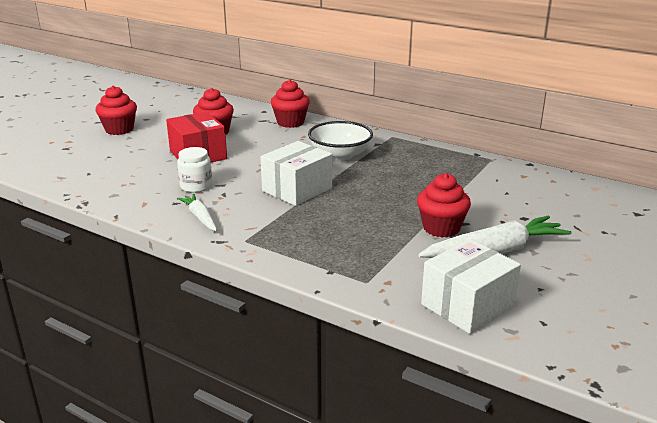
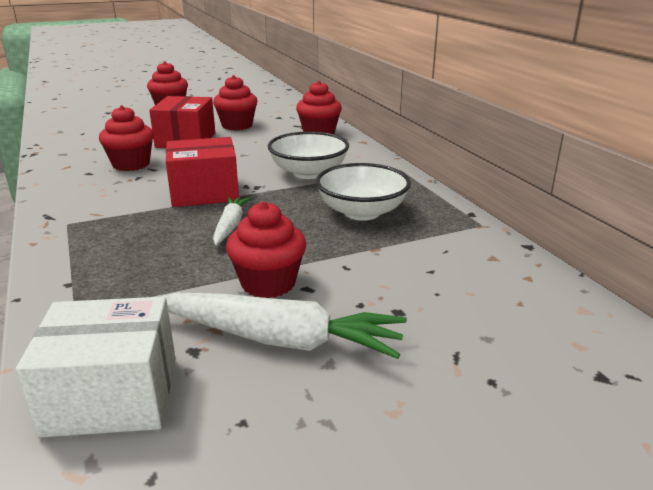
camera: 35 degrees right, 0 degrees up
white jar [177,147,212,193] -> red cupcake [99,105,154,171]
white carrot [177,194,217,231] -> white carrot moved to [213,197,251,245]
white box [260,141,332,206] -> red box [166,137,239,207]
none -> white bowl [316,163,411,221]

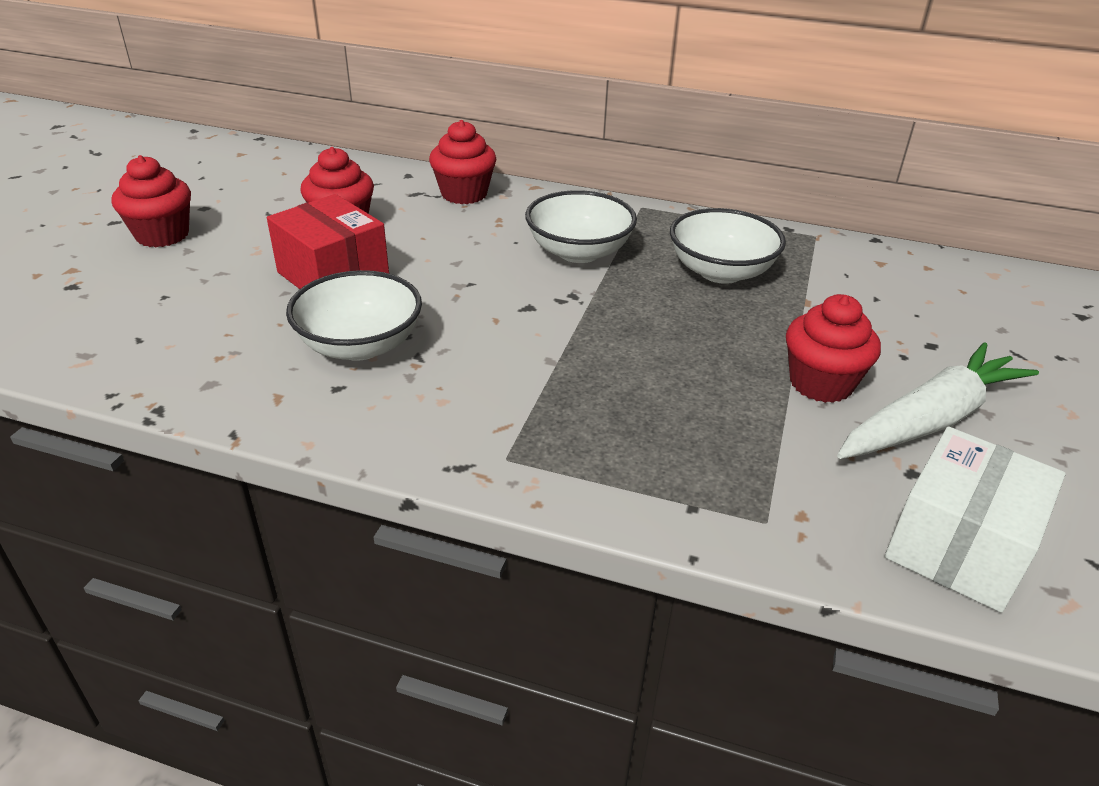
camera: 50 degrees left, 10 degrees up
red cupcake [99,105,154,171] -> white bowl [286,270,422,361]
red box [166,137,239,207] -> none
white carrot [213,197,251,245] -> none

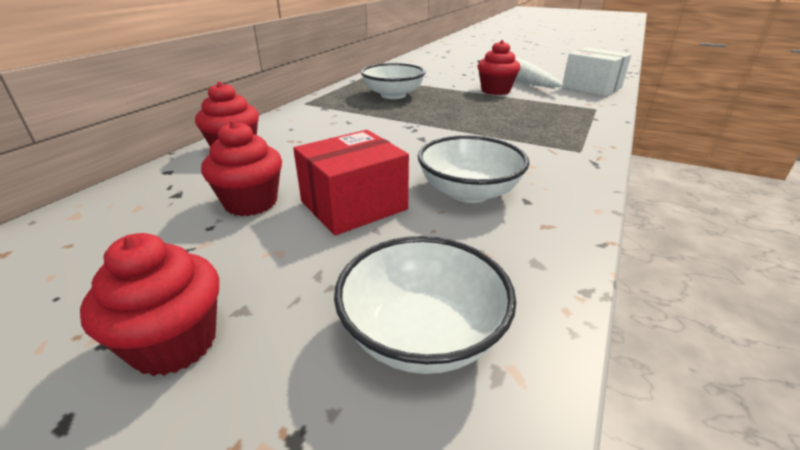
camera: 80 degrees left, 5 degrees down
white bowl [525,190,637,263] -> white bowl moved to [334,236,516,374]

